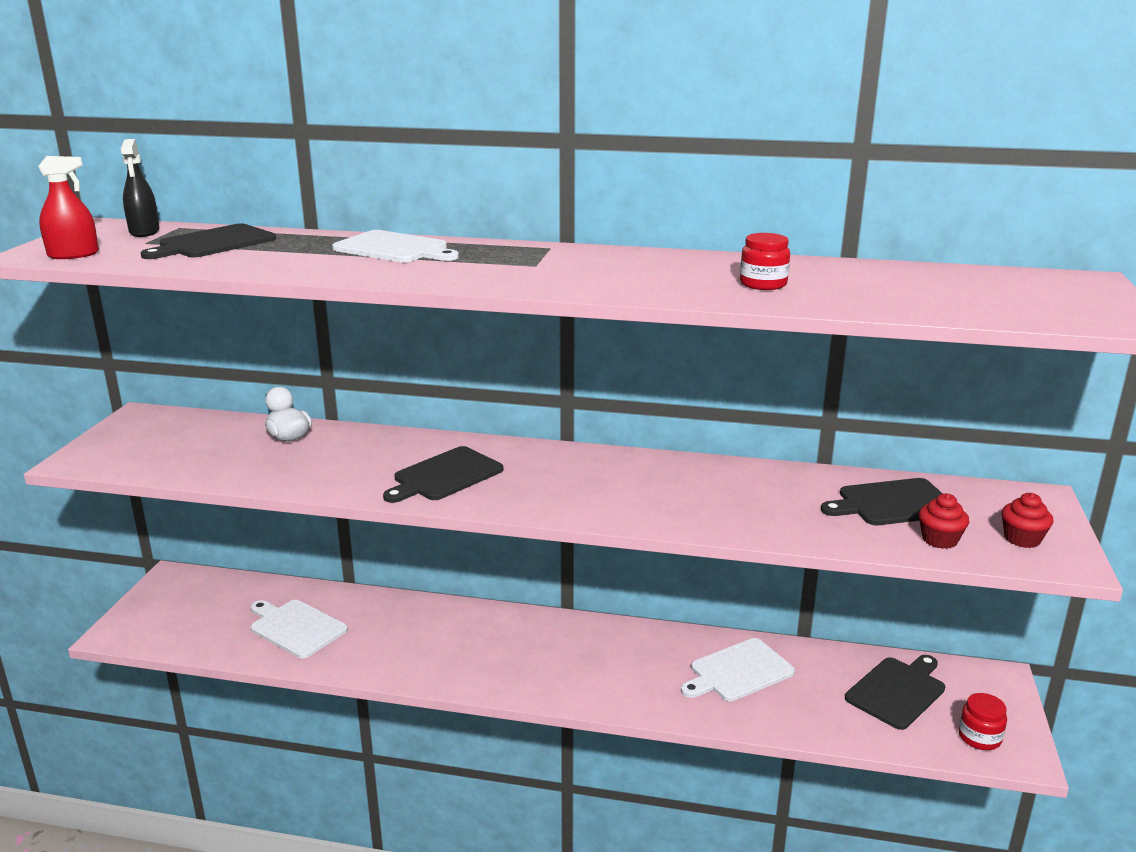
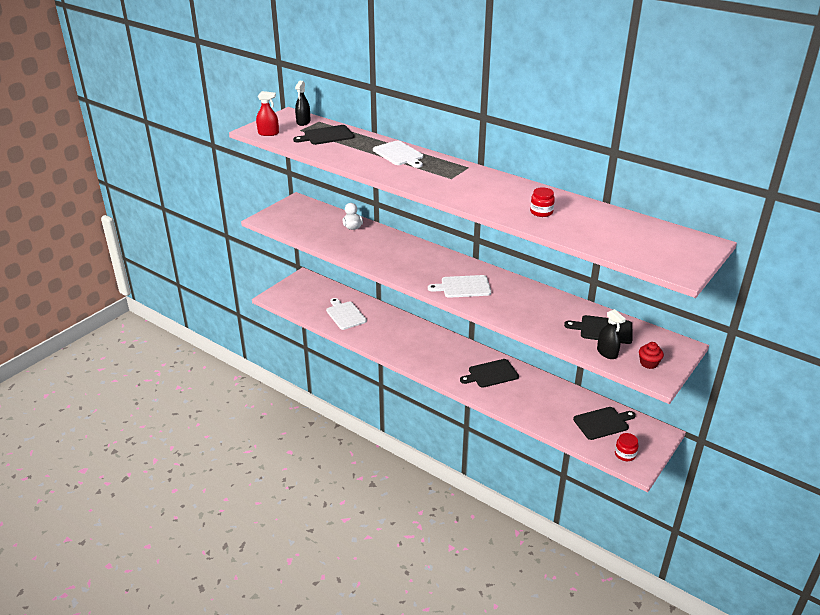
camera: 25 degrees right, 10 degrees up
black cutting board [383,446,503,503] -> black cutting board moved to [460,359,519,388]
white cutting board [681,638,795,701] -> white cutting board moved to [428,275,491,298]
red cupcake [919,493,969,549] -> black spray bottle [597,309,626,359]

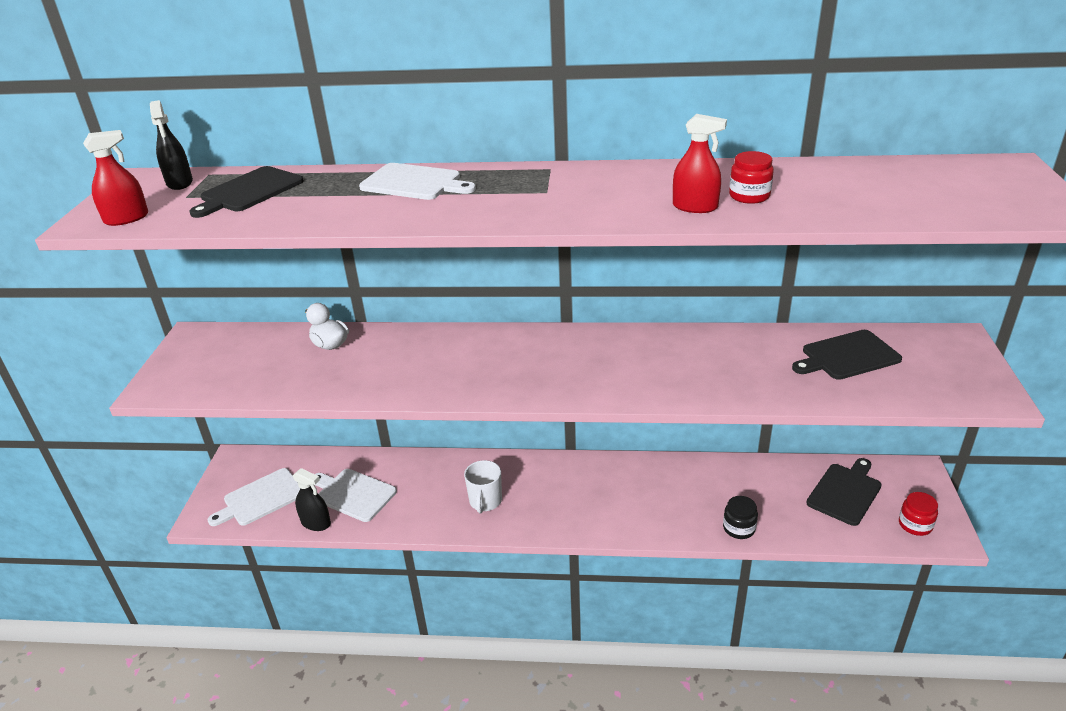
camera: 30 degrees left, 0 degrees up
white cutting board [428,275,491,298] -> white cutting board moved to [207,468,300,526]
black cutting board [460,359,519,388] -> none
black spray bottle [597,309,626,359] -> black spray bottle moved to [293,468,331,531]
red cupcake [639,342,664,369] -> none
none -> white mug [464,460,502,513]
none -> red spray bottle [673,114,727,213]
none -> black jar [723,496,758,539]

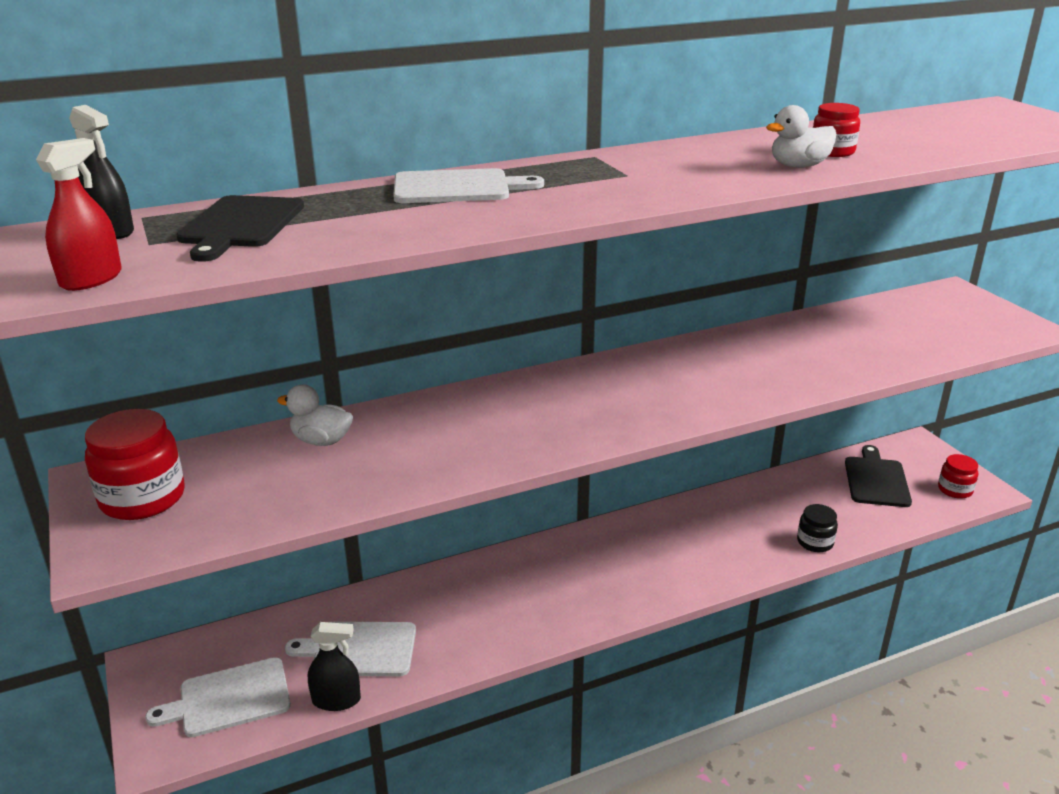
camera: 30 degrees left, 5 degrees down
white cutting board [207,468,300,526] -> white cutting board turned 45 degrees clockwise [145,657,291,737]
white mug [464,460,502,513] -> none
red spray bottle [673,114,727,213] -> white duck [766,105,836,168]
black cutting board [792,330,902,380] -> none
none -> red jar [85,409,185,520]

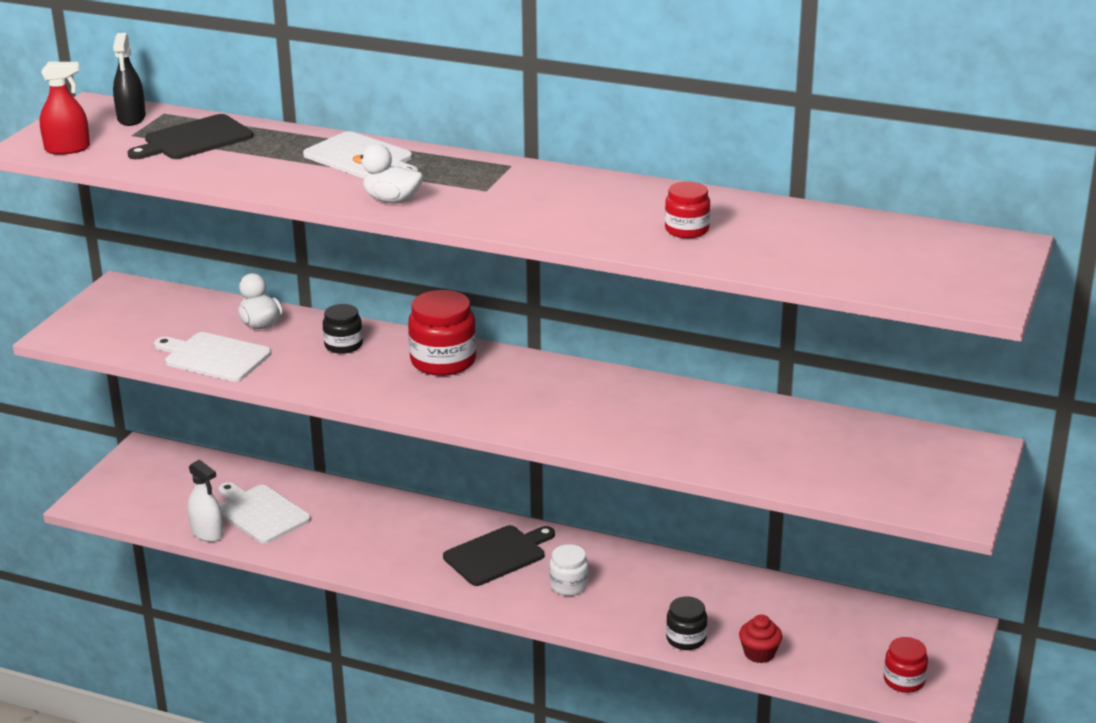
camera: 45 degrees right, 0 degrees up
red jar [85,409,185,520] -> red jar moved to [408,290,476,376]
white cutting board [145,657,291,737] -> white cutting board moved to [154,332,271,382]
black spray bottle [308,622,361,711] -> white spray bottle [188,460,223,542]
white duck [766,105,836,168] -> white duck moved to [352,144,423,203]
black cutting board [845,445,912,507] -> black cutting board moved to [443,525,555,586]
none -> black jar [323,304,363,354]
none -> white jar [549,544,589,596]
none -> red cupcake [739,615,782,663]

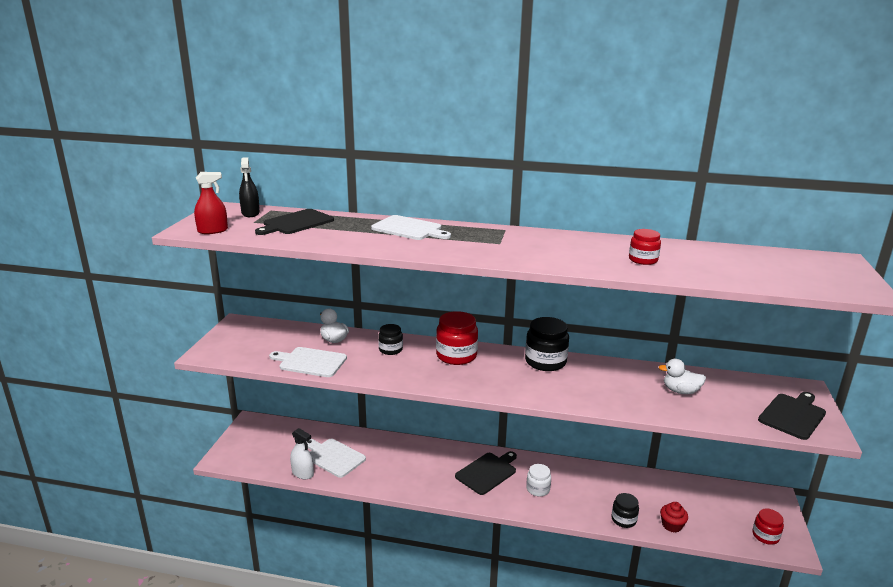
camera: 10 degrees left, 5 degrees down
white duck [352,144,423,203] -> white duck moved to [658,359,706,394]
none -> black jar [525,317,569,371]
none -> black cutting board [758,392,826,440]

